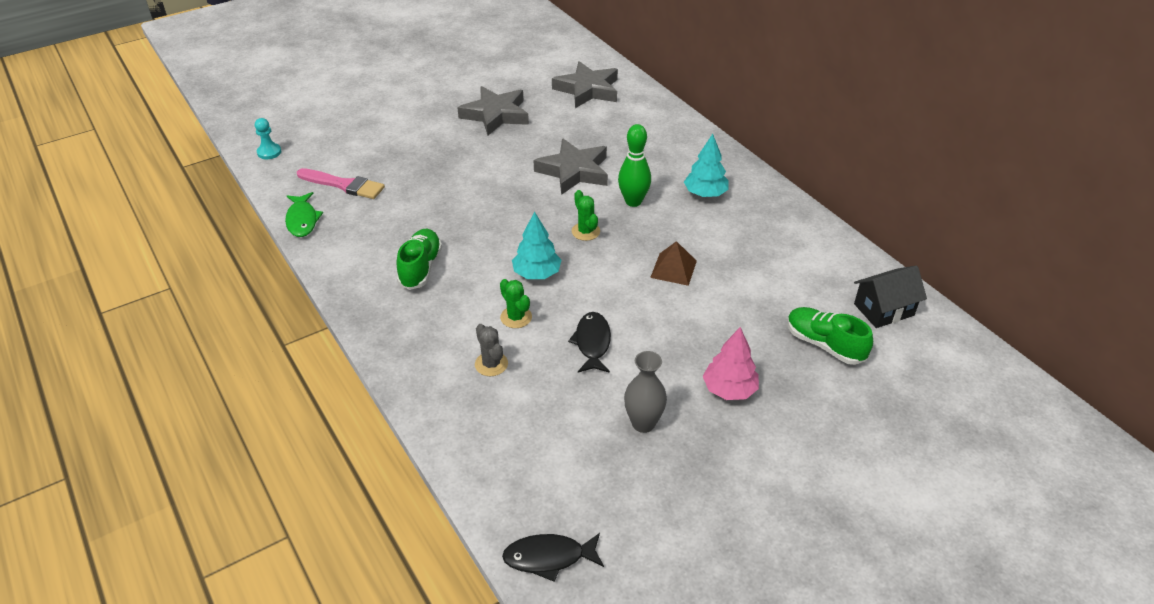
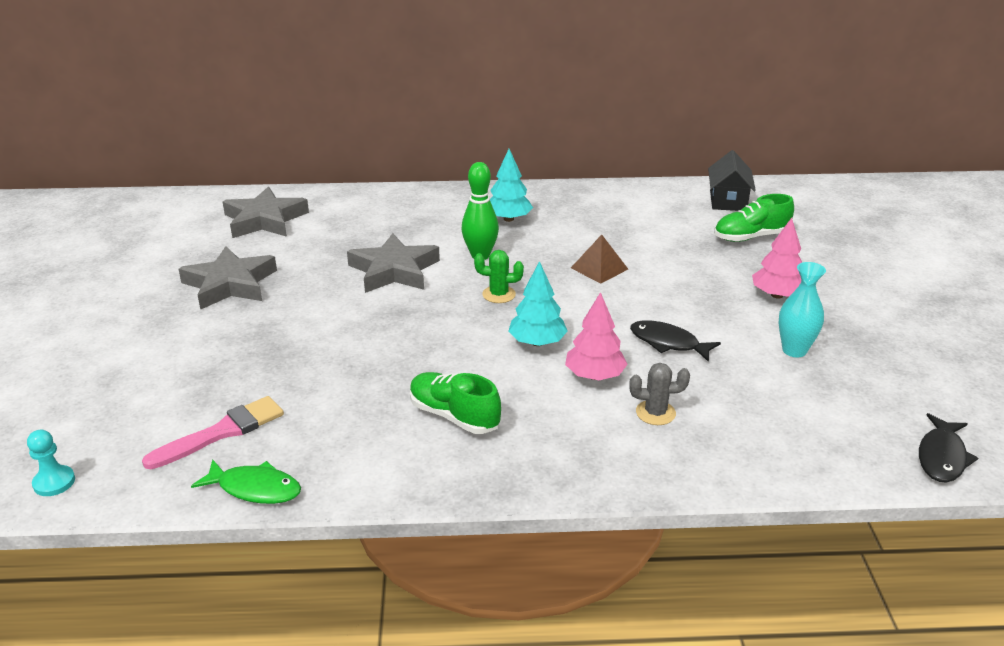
camera: 60 degrees left, 10 degrees down
green cactus [500,279,532,328] -> pink tree [565,292,628,380]
grey vase [624,351,667,433] -> turquoise vase [779,262,826,358]

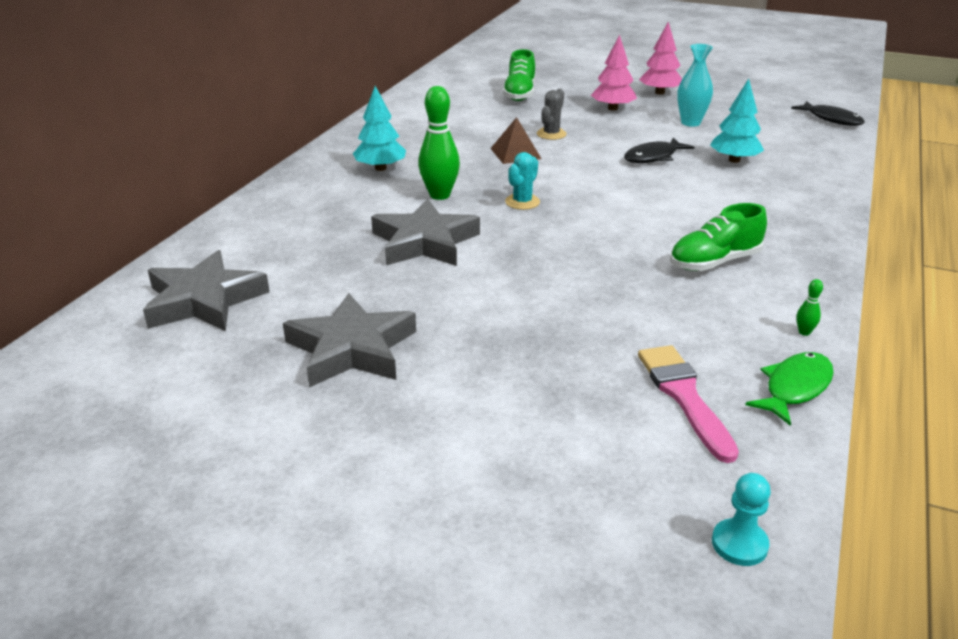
camera: 65 degrees left, 0 degrees up
green cactus [474,250,524,303] -> turquoise cactus [505,152,540,210]
turquoise tree [508,261,568,346] -> turquoise tree moved to [710,79,764,163]
pink tree [565,292,628,380] -> pink tree moved to [639,22,682,95]
grey cactus [629,363,690,425] -> grey cactus moved to [537,89,566,140]
black house [708,150,756,211] -> none
none -> green bowling pin [796,279,823,336]

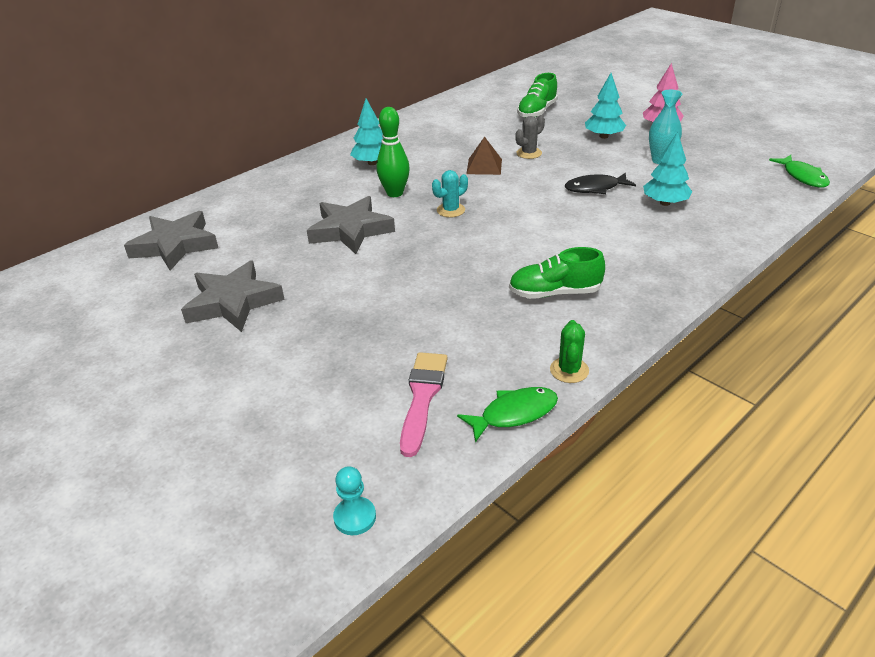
camera: 25 degrees right, 5 degrees up
pink tree [591,35,637,111] -> turquoise tree [585,73,626,139]
black fish [791,101,865,126] -> green fish [769,155,830,188]
green bowling pin [796,279,823,336] -> green cactus [550,320,589,383]

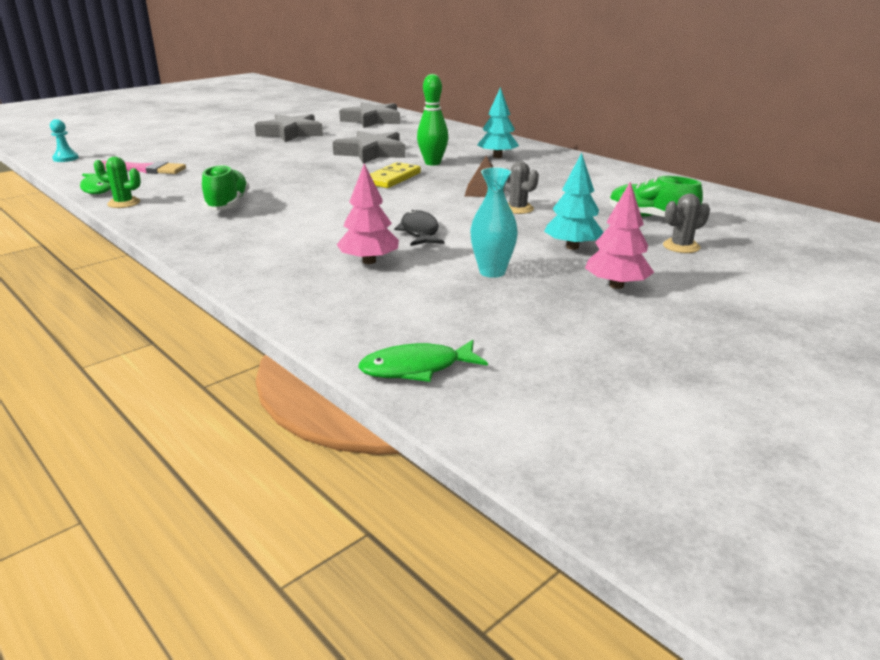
camera: 90 degrees right, 10 degrees down
turquoise cactus [432,170,468,217] -> yellow domino [370,162,421,188]
turquoise tree [643,132,692,206] -> pink tree [337,164,399,264]
none -> grey cactus [663,193,710,253]

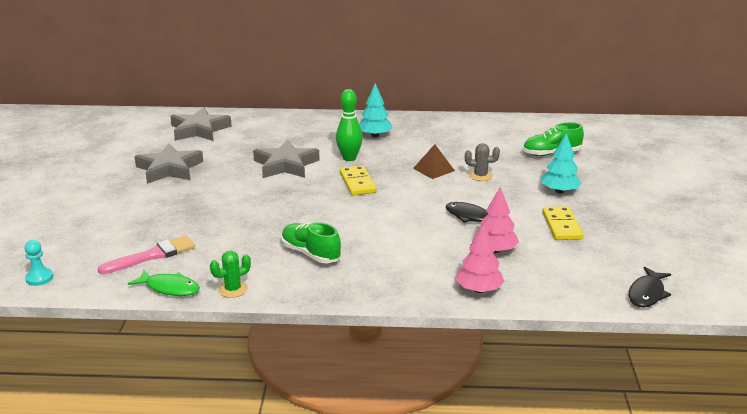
camera: 45 degrees left, 0 degrees up
green fish [358,340,488,382] -> black fish [629,267,671,308]
turquoise vase [470,168,518,278] -> yellow domino [542,206,583,240]
pink tree [585,181,654,289] -> pink tree moved to [456,223,505,293]
grey cactus [663,193,710,253] -> none

